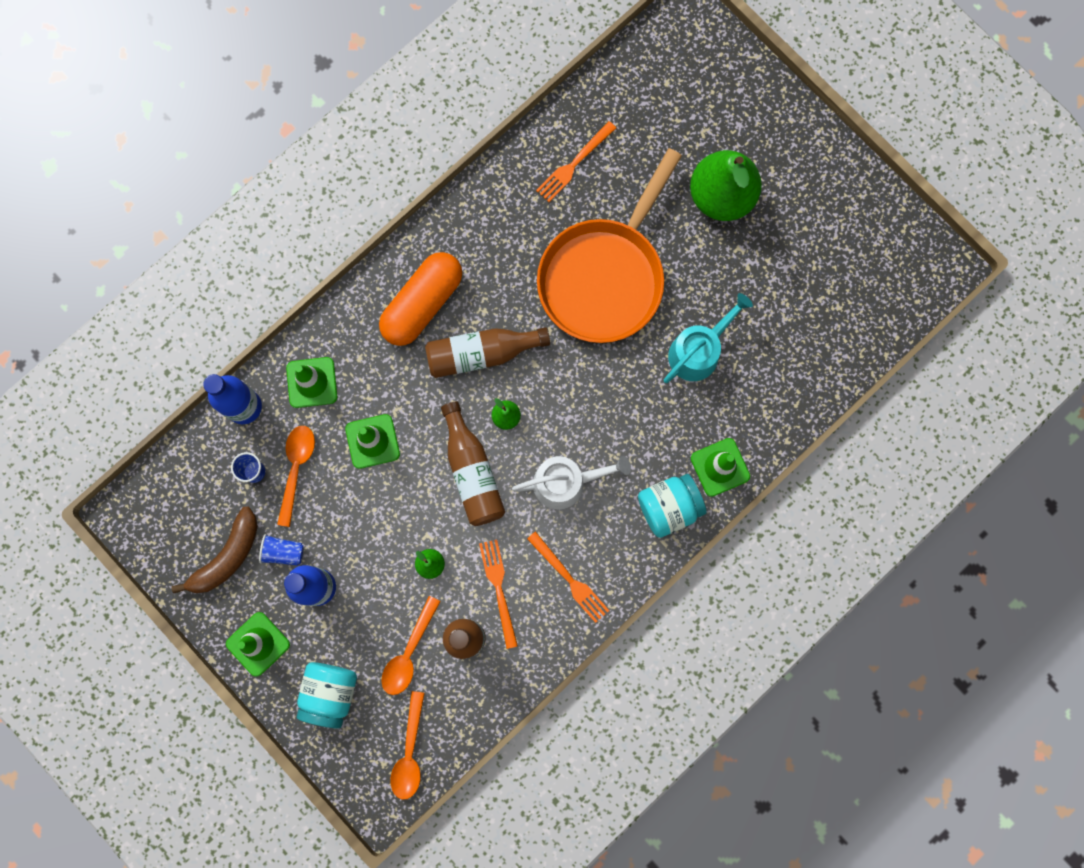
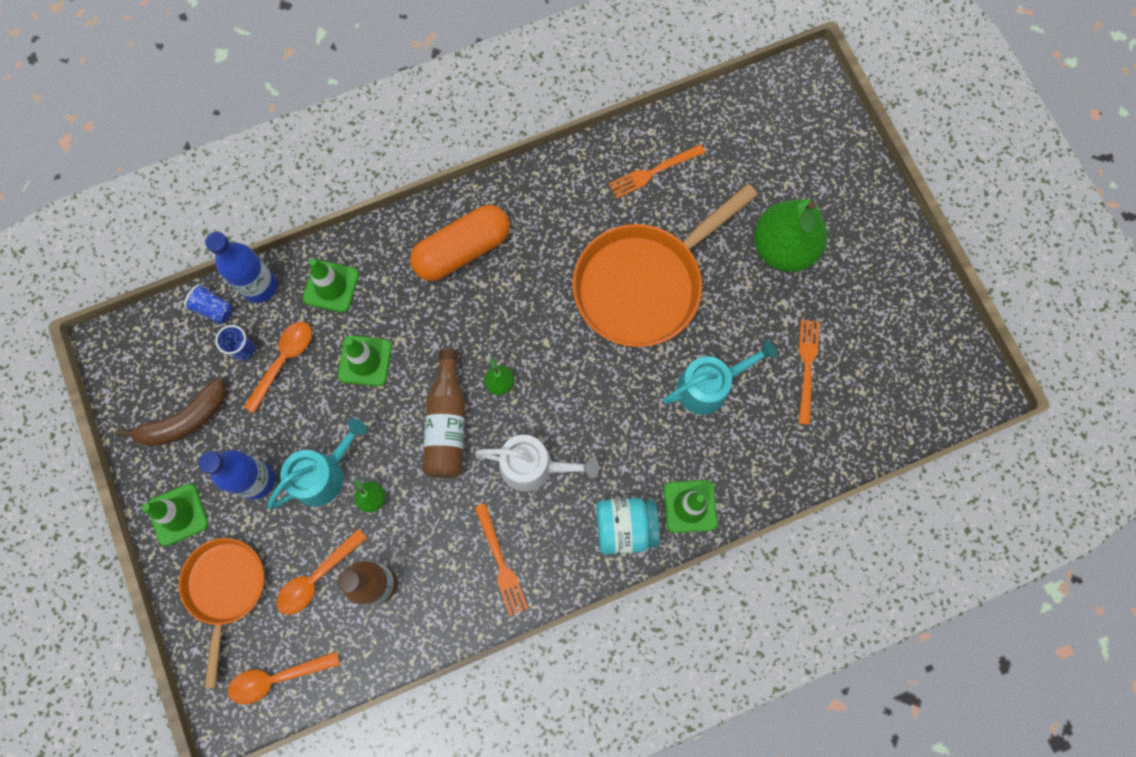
camera: 20 degrees right, 5 degrees down
blue cup [259,534,304,566] -> blue cup moved to [184,284,233,324]
turquoise jar [297,662,357,729] -> orange pan [179,538,264,688]
orange spoon [390,691,425,800] -> orange spoon turned 45 degrees clockwise [228,651,340,704]
brown bottle [425,327,550,378] -> none
orange fork [479,539,518,649] -> orange fork moved to [799,319,819,425]
none -> turquoise watering can [267,418,367,510]

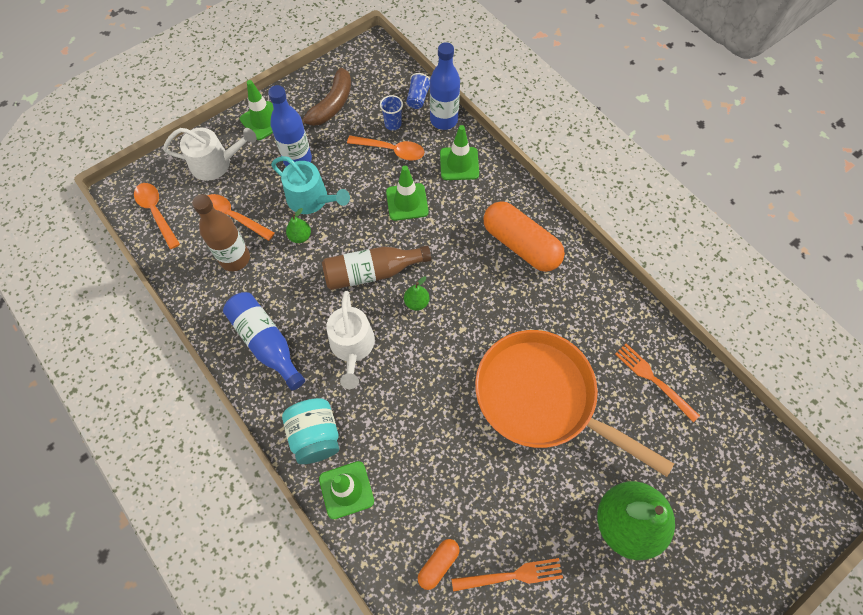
camera: 75 degrees right, 10 degrees down
brown banana [117,378,226,447] -> brown banana turned 105 degrees counterclockwise [302,68,351,126]
orange pan [179,538,264,688] -> white watering can [163,128,257,181]
orange fork [474,503,528,616] -> blue bottle [223,292,305,390]
turquoise watering can [663,340,777,415] -> none
none -> orange capsule [418,539,460,590]

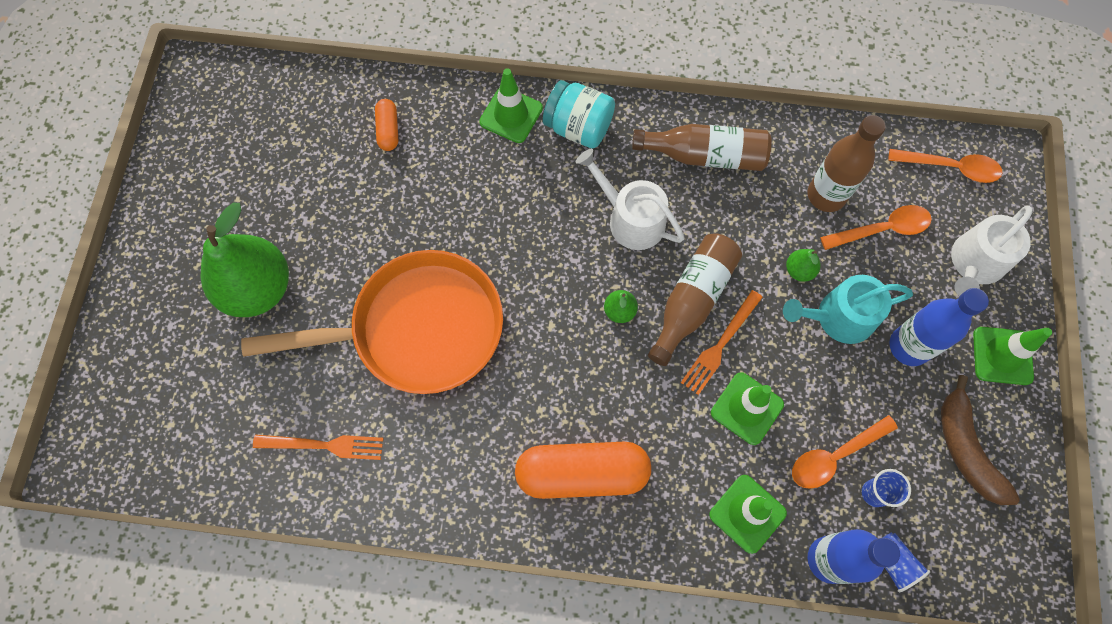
camera: 135 degrees right, 5 degrees up
blue bottle [223,292,305,390] -> brown bottle [632,124,771,171]
orange fork [451,558,563,592] -> orange fork moved to [681,290,763,395]

